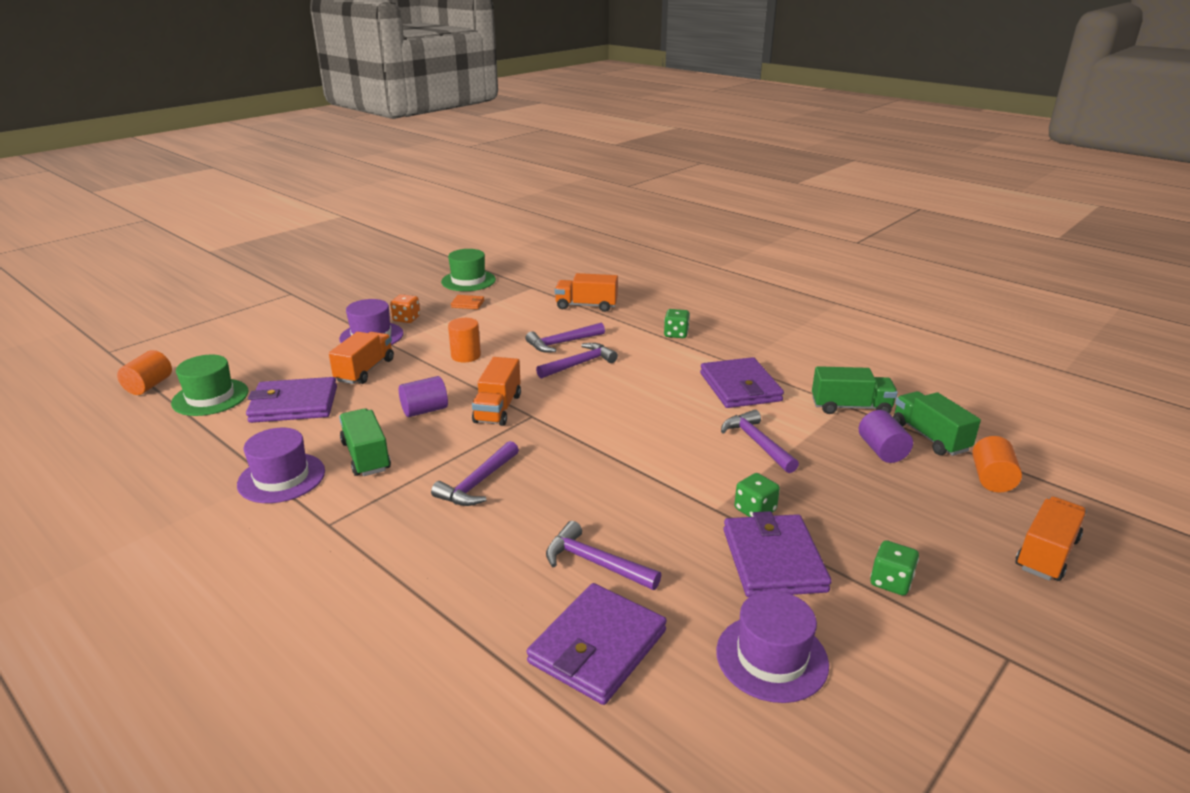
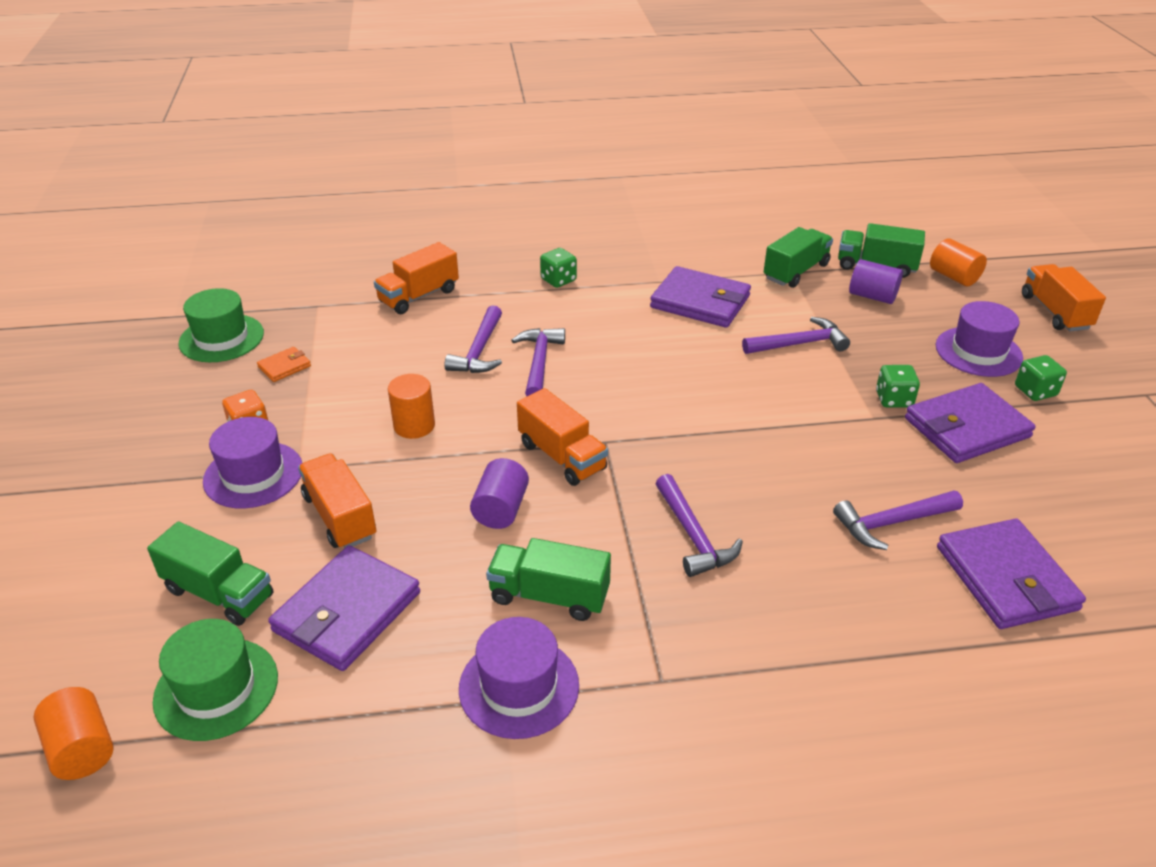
camera: 50 degrees left, 10 degrees up
purple hat [716,590,829,703] -> purple hat moved to [936,301,1023,377]
purple hammer [721,410,799,473] -> purple hammer turned 150 degrees clockwise [742,317,850,354]
purple wallet [723,511,832,597] -> purple wallet turned 60 degrees counterclockwise [905,383,1036,463]
none -> green truck [147,521,273,626]

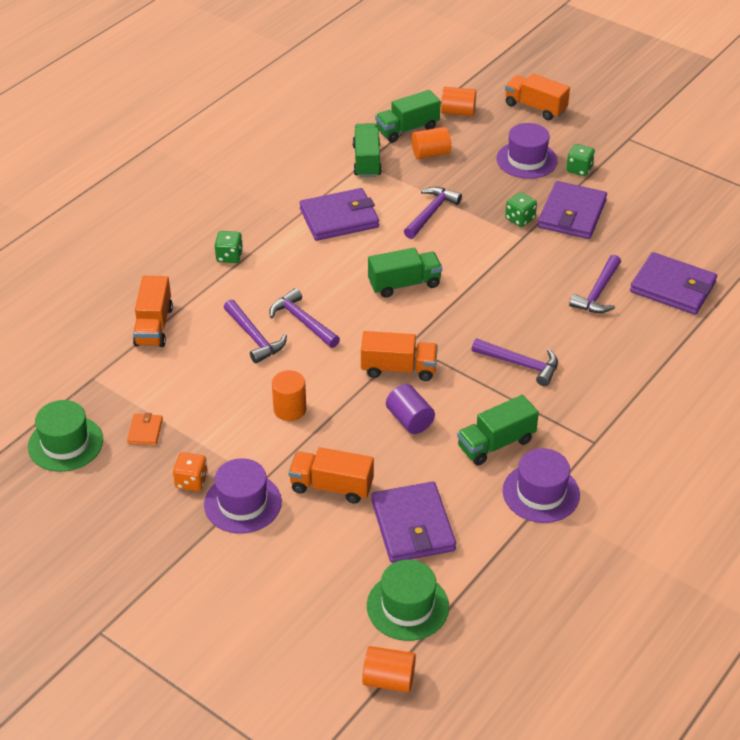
camera: 45 degrees left, 5 degrees up
green truck [147,521,273,626] -> green truck moved to [368,248,442,298]
purple cylinder [849,259,903,304] -> orange cylinder [411,127,451,159]

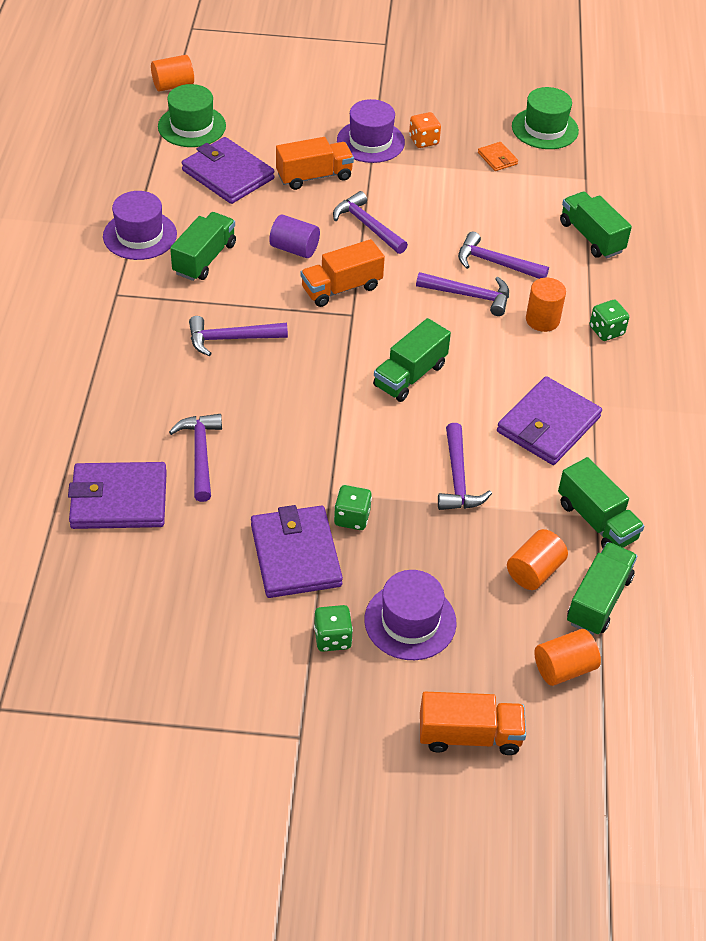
camera: 145 degrees right, 5 degrees up
orange truck [133,276,173,347] -> green truck [560,192,632,258]
orange cylinder [272,370,306,421] -> orange cylinder moved to [526,278,566,332]
none -> purple hammer [333,191,408,254]

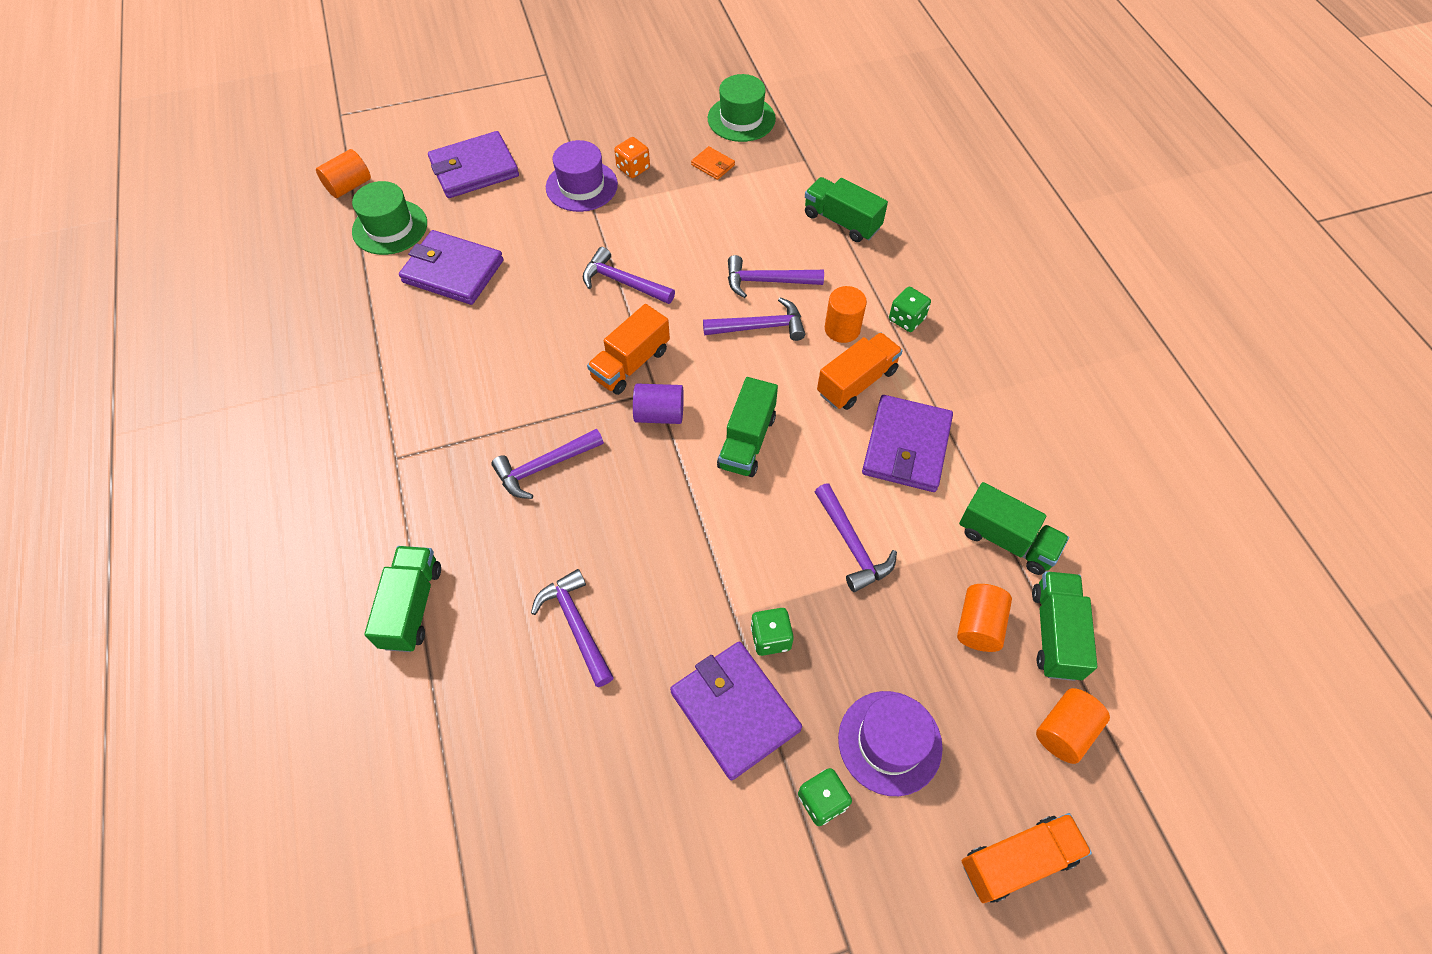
camera: 20 degrees left, 10 degrees up
purple wallet [68,462,167,529] -> purple wallet moved to [428,131,519,198]
purple hat [103,191,177,260] -> none
green truck [170,212,236,281] -> green truck moved to [364,546,441,652]
purple cylinder [269,215,320,258] -> purple cylinder moved to [633,383,684,424]
orange truck [276,137,354,190] -> orange truck moved to [817,332,903,410]

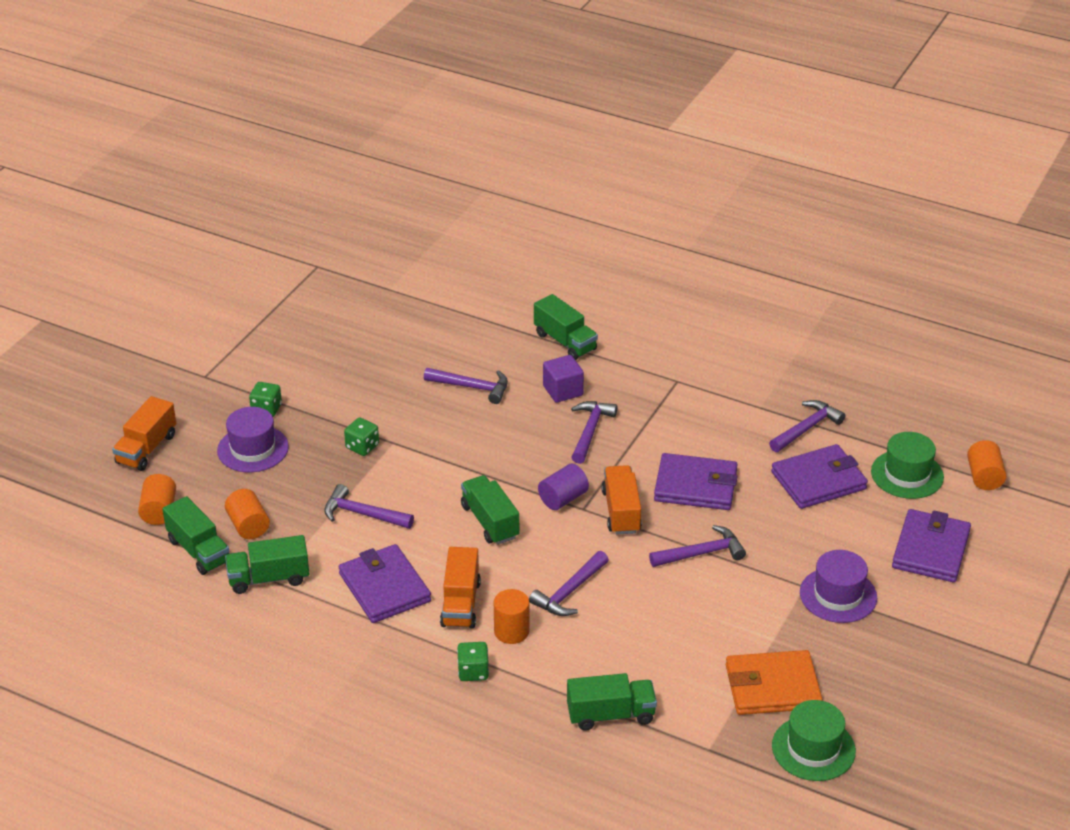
camera: 135 degrees right, 20 degrees down
orange dice [614,137,650,178] -> none
purple wallet [670,642,802,780] -> purple wallet moved to [654,453,738,510]
orange wallet [691,146,735,180] -> orange wallet [726,650,823,715], size x2.15
purple hammer [728,255,824,298] -> purple hammer moved to [769,400,845,452]
none -> purple cube [543,355,584,403]

